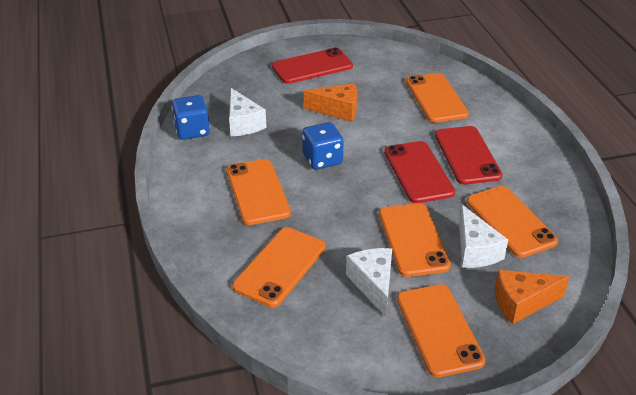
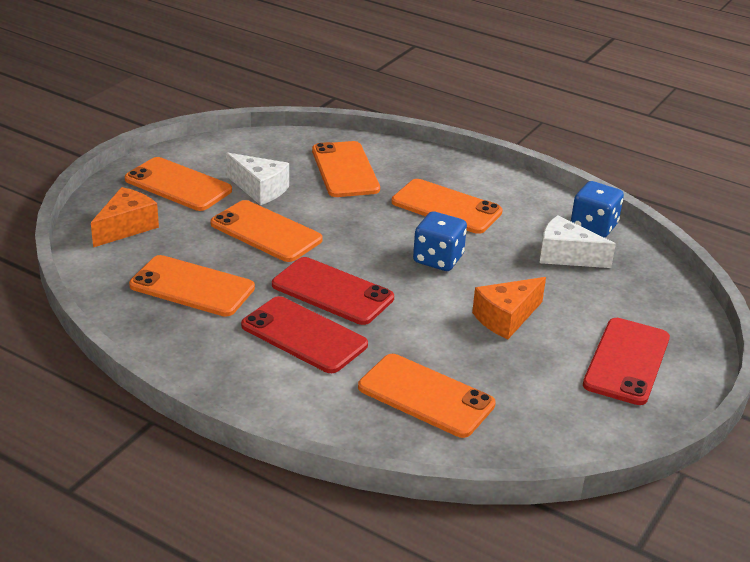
camera: 135 degrees right, 5 degrees down
white cheese [459,205,508,268] -> none

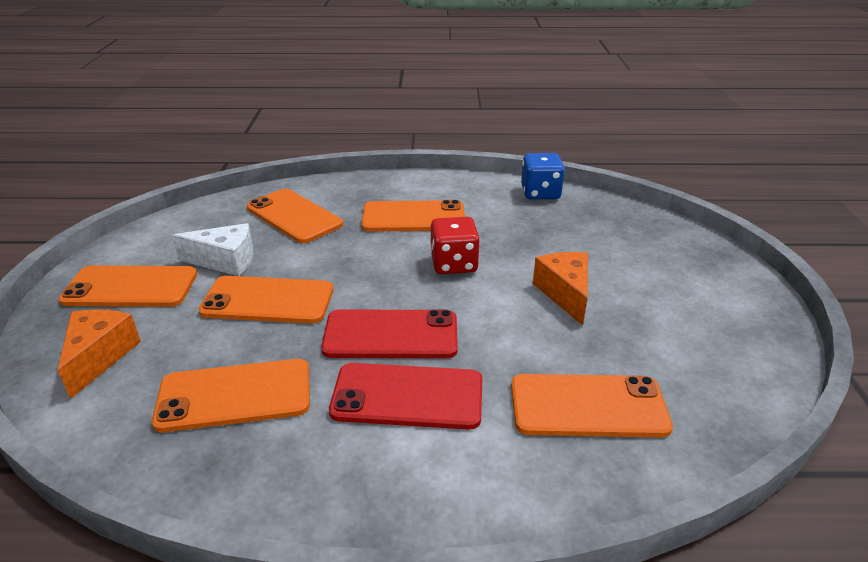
camera: 30 degrees left, 0 degrees up
blue dice [413,211,467,271] -> red dice [430,217,480,274]
orange cheese [472,277,546,339] -> orange cheese turned 150 degrees clockwise [533,252,588,325]
white cheese [540,215,616,268] -> none
red phone [583,318,670,405] -> none

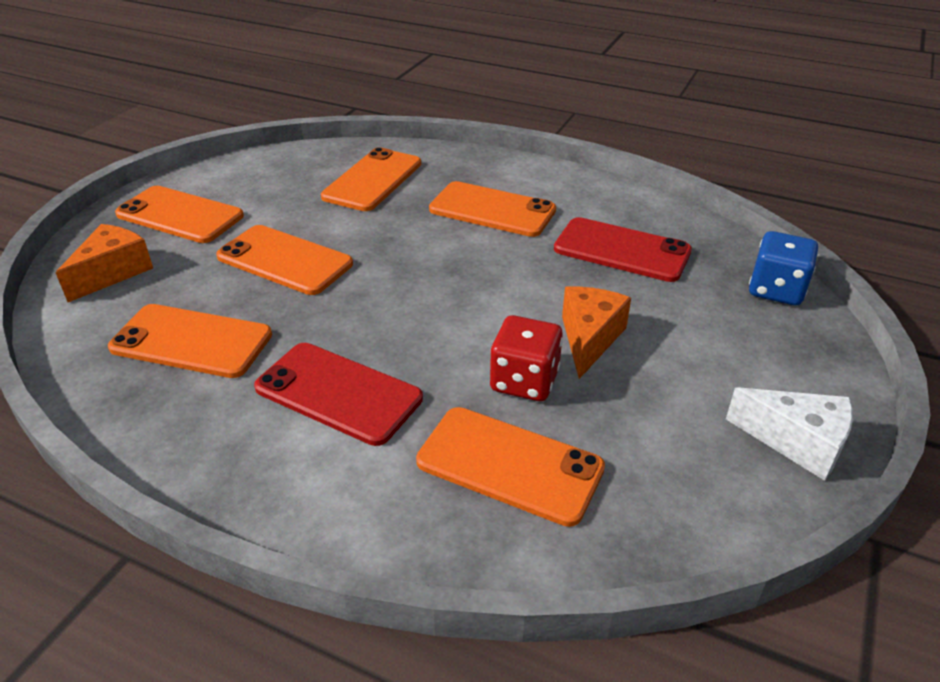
camera: 25 degrees right, 5 degrees up
white cheese [172,223,253,276] -> white cheese moved to [726,387,853,481]
orange phone [247,189,343,243] -> orange phone turned 45 degrees clockwise [321,147,421,211]
red phone [321,309,458,358] -> red phone moved to [554,217,692,282]
red dice [430,217,480,274] -> red dice moved to [490,315,563,401]
blue dice [521,153,565,199] -> blue dice moved to [749,231,818,305]

